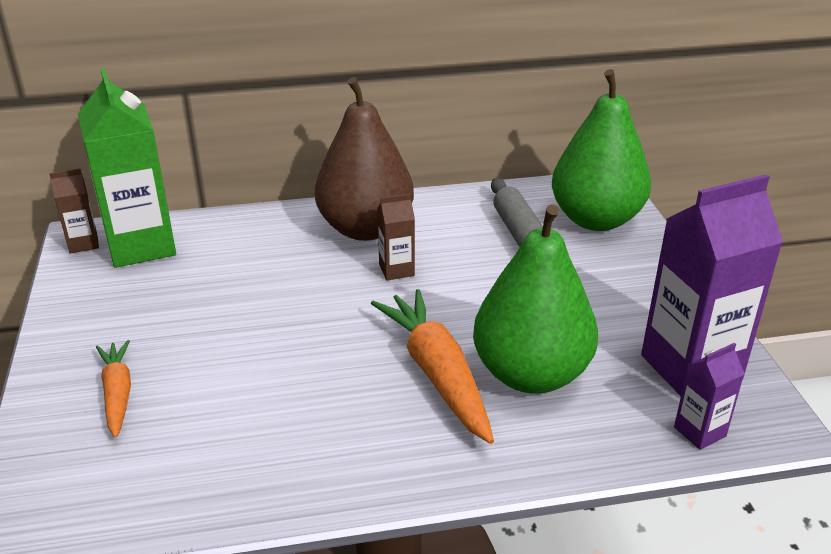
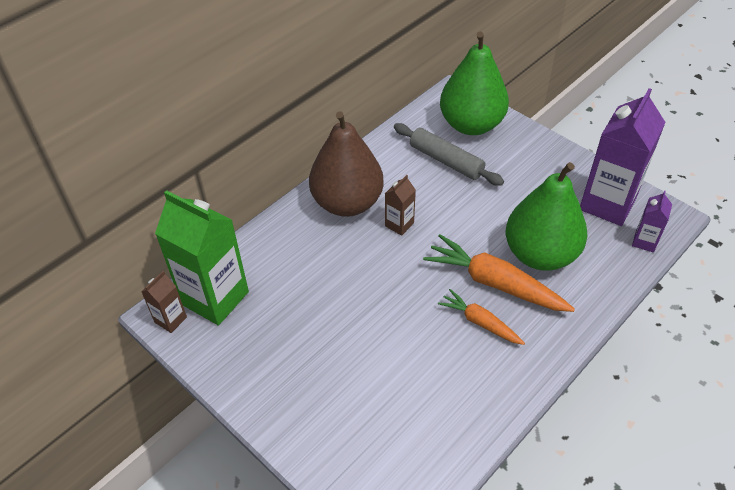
camera: 35 degrees left, 15 degrees up
orange carrot [96,340,131,438] -> orange carrot moved to [438,289,525,345]

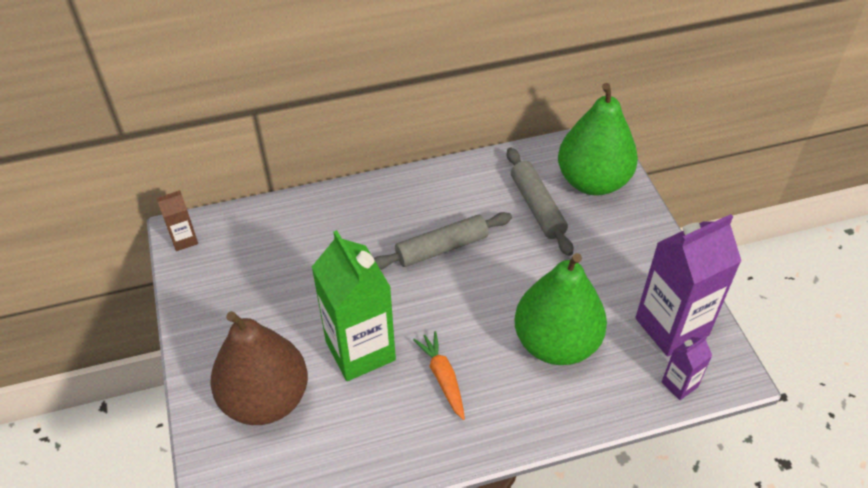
camera: 30 degrees right, 0 degrees up
green carton [155,190,249,325] -> green carton moved to [312,230,396,381]
brown pear [309,111,384,217] -> brown pear moved to [210,311,308,425]
brown carton [385,175,416,236] -> grey rolling pin [374,212,512,270]
orange carrot [423,234,575,312] -> none

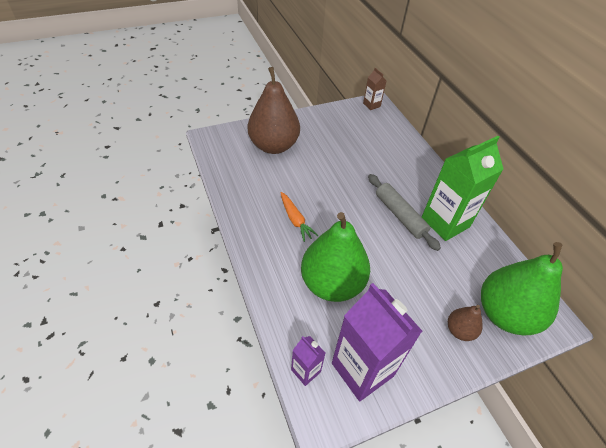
camera: 80 degrees right, 0 degrees up
green carton [312,230,396,381] -> green carton moved to [422,136,504,241]
orange carrot [413,331,465,420] -> orange carrot turned 90 degrees clockwise [280,192,319,242]
grey rolling pin [507,147,573,256] -> none
none -> brown pear [448,305,483,341]

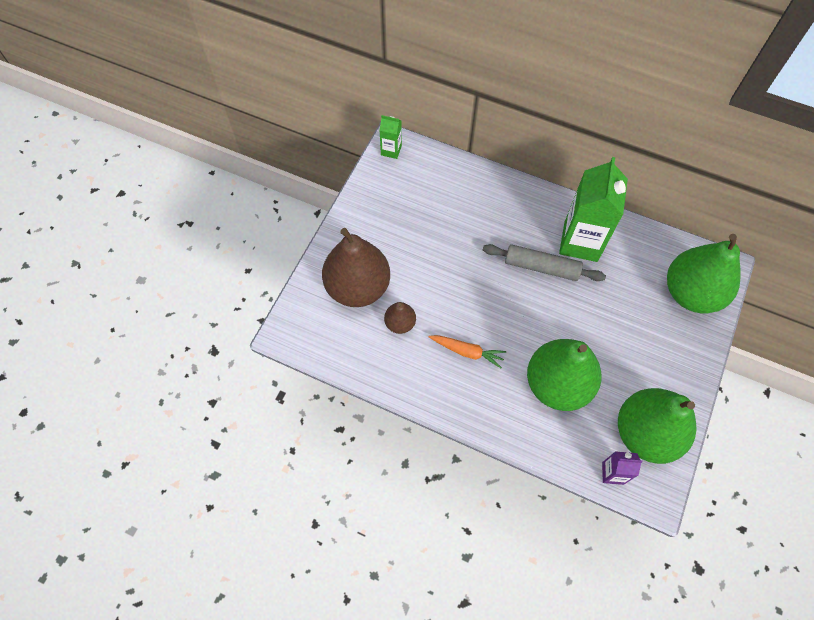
camera: 40 degrees left, 15 degrees up
purple carton [332,283,422,401] -> green pear [618,388,697,464]
brown carton [363,68,386,110] -> green carton [380,115,402,159]
brown pear [448,305,483,341] -> brown pear moved to [384,302,416,334]

